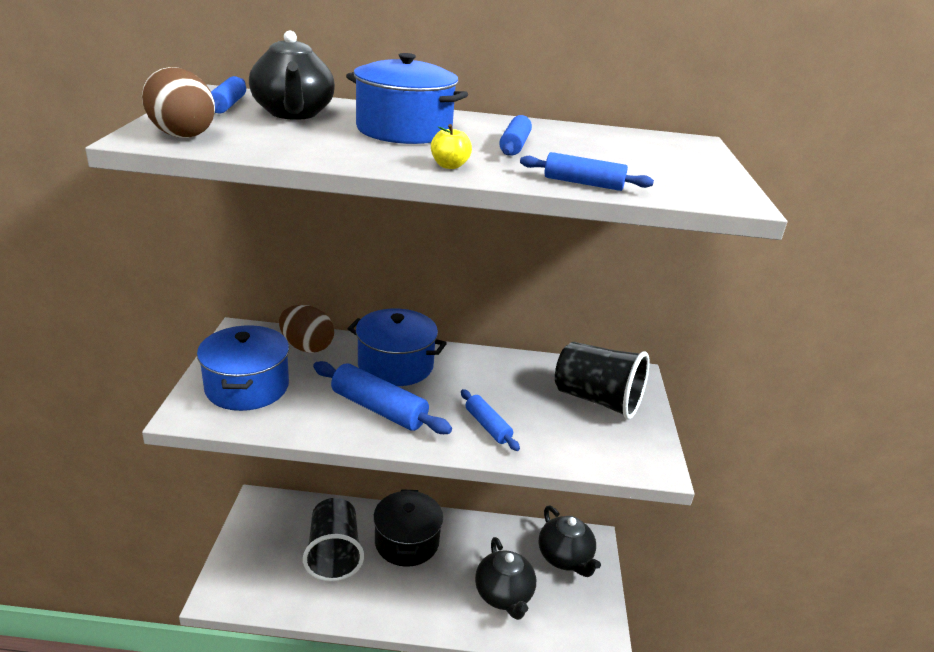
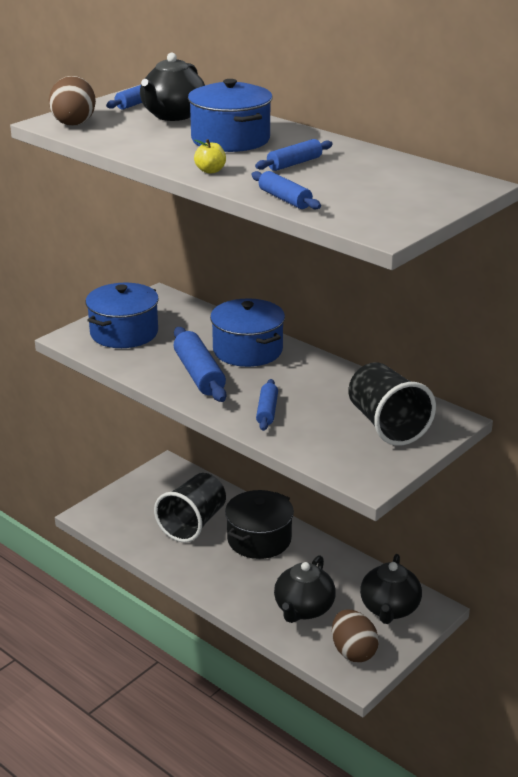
camera: 40 degrees right, 0 degrees up
brown egg [279,305,334,353] -> brown egg moved to [332,610,379,662]

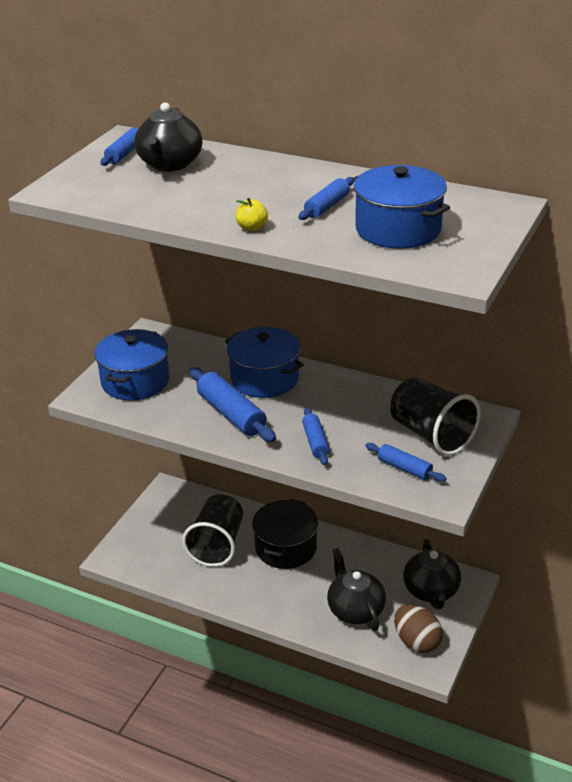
camera: 15 degrees left, 5 degrees up
brown egg [49,76,96,126] -> none
blue pot [188,79,273,152] -> blue pot moved to [352,165,450,249]
blue rolling pin [251,171,321,209] -> blue rolling pin moved to [365,443,447,482]
black teapot [274,555,336,623] -> black teapot turned 150 degrees clockwise [327,548,386,631]

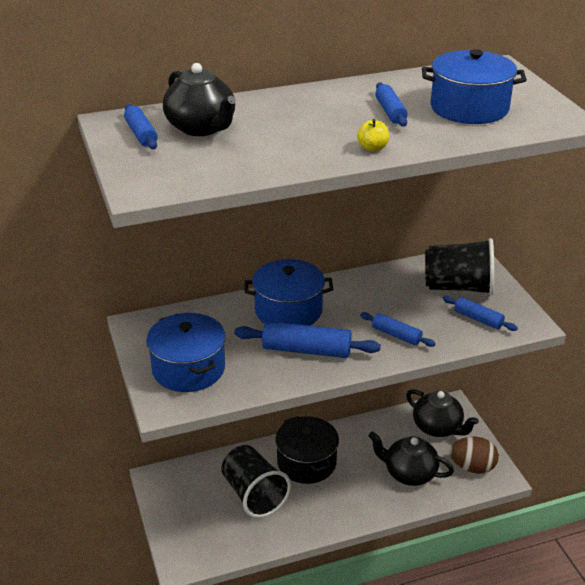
camera: 45 degrees left, 0 degrees up
blue rolling pin [365,443,447,482] -> blue rolling pin turned 45 degrees clockwise [443,296,518,331]

